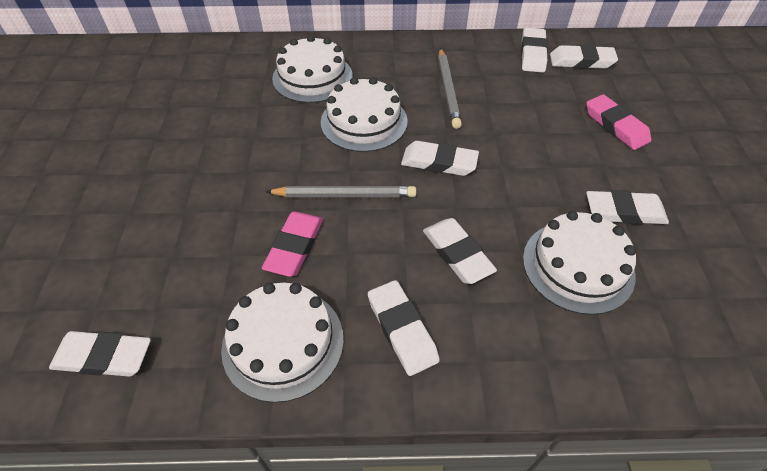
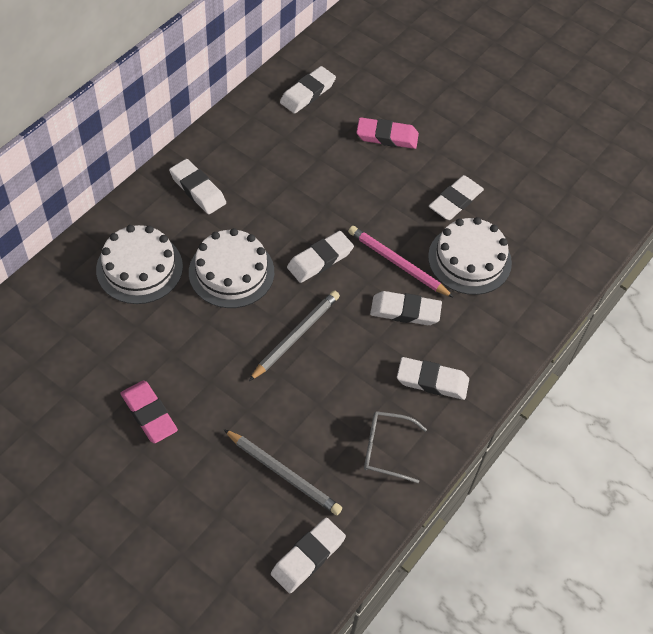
camera: 55 degrees left, 5 degrees up
white cake [221,283,344,403] -> grey glasses [364,411,427,483]
pink eraser [262,212,323,277] -> pink eraser moved to [121,381,178,443]
grey pencil [438,48,462,129] -> grey pencil moved to [223,429,342,515]
white eraser [521,28,548,73] -> white eraser moved to [169,159,226,214]
none -> pink pencil [348,226,454,298]

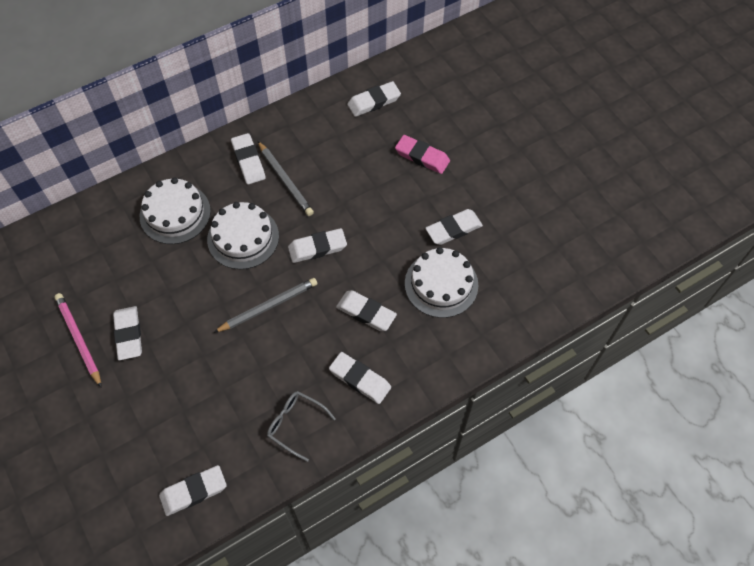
camera: 25 degrees right, 5 degrees up
pink eraser [121,381,178,443] -> white eraser [113,306,142,360]
grey pencil [223,429,342,515] -> grey pencil moved to [258,141,314,216]
pink pencil [348,226,454,298] -> pink pencil moved to [54,293,102,388]

